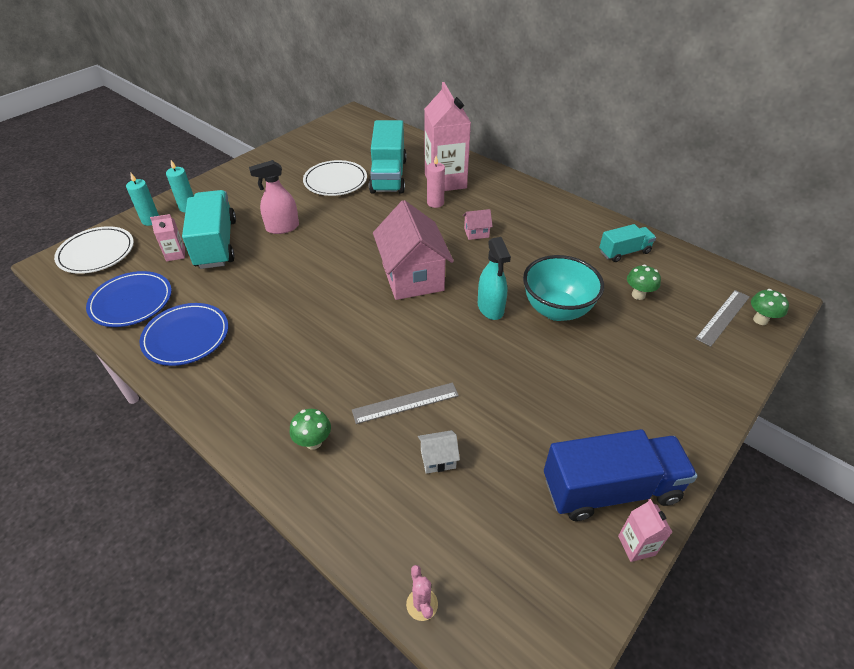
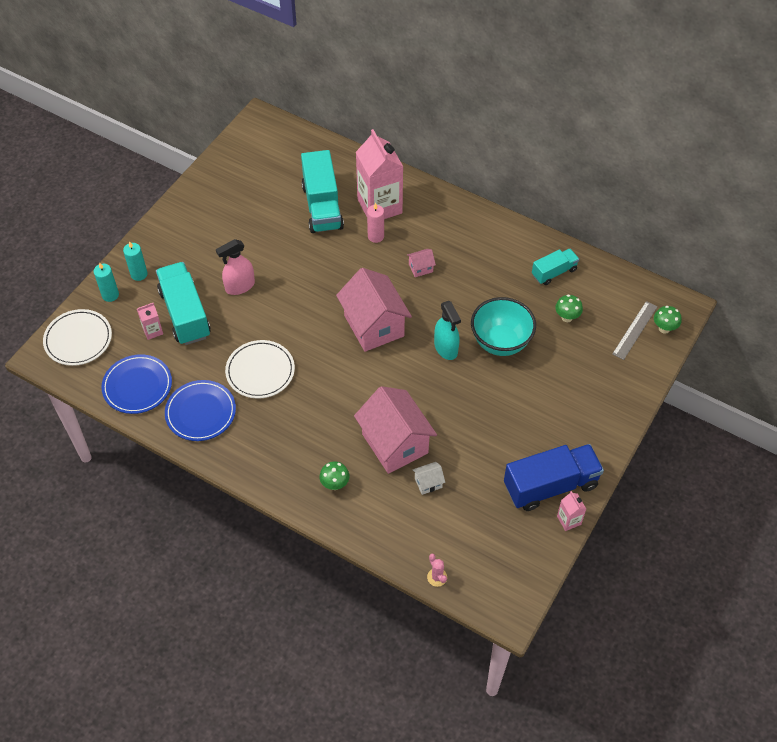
camera: 10 degrees left, 10 degrees up
white plate [303,160,367,196] -> white plate moved to [225,340,295,399]
grey ruler [352,383,459,424] -> pink house [354,386,437,474]

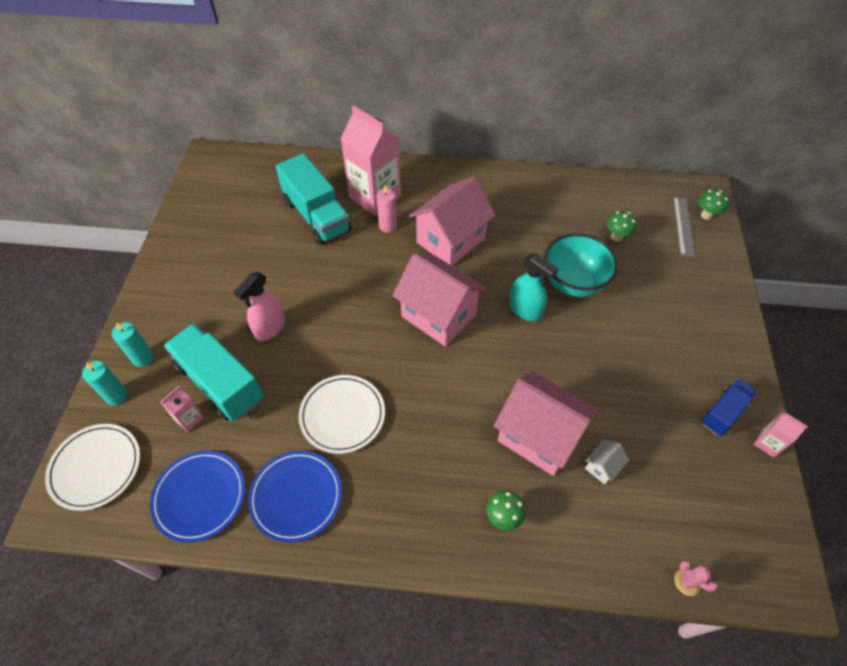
camera: 25 degrees left, 0 degrees up
pink house [407,249,436,277] -> pink house [409,176,496,266], size x2.42
blue truck [504,444,604,511] -> blue truck [702,378,757,436], size x0.56
turquoise truck [532,249,579,285] -> none

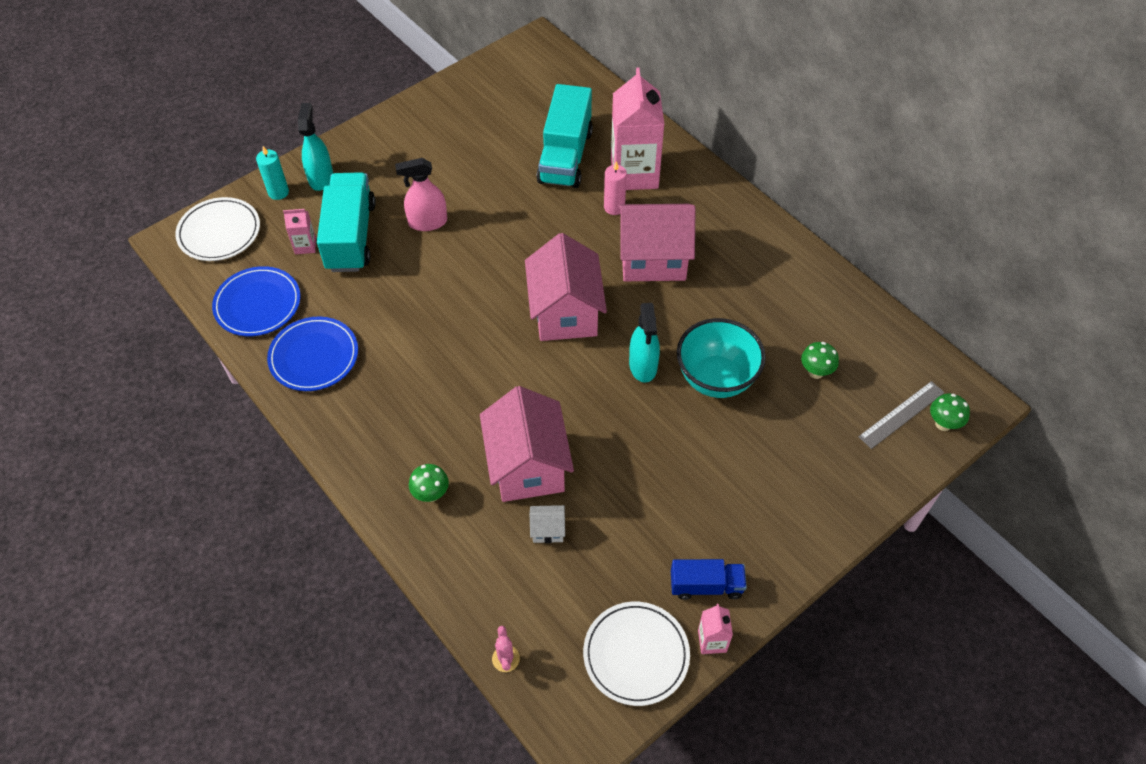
camera: 45 degrees right, 0 degrees up
turquoise candle [112,322,154,367] -> turquoise spray bottle [298,103,333,191]
white plate [299,375,385,454] -> white plate moved to [583,602,690,706]

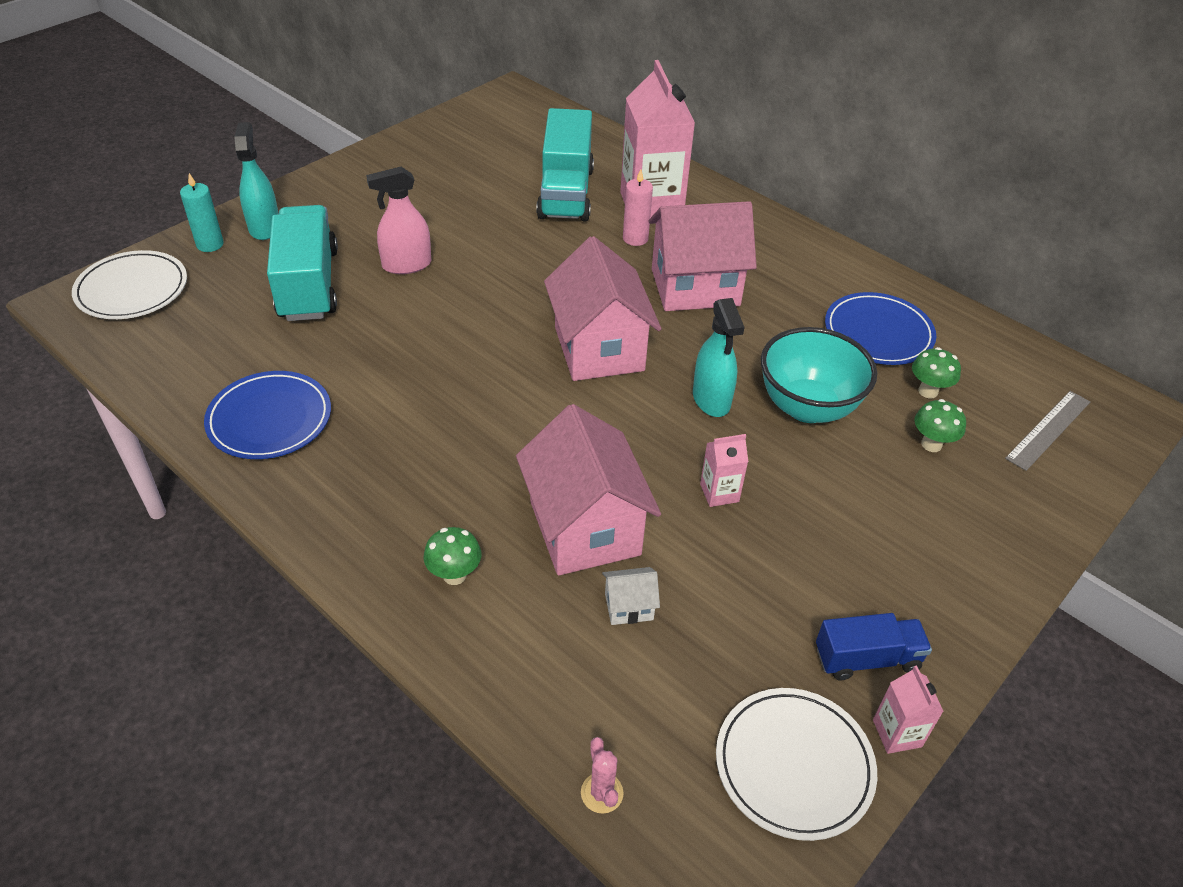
camera: 10 degrees left, 10 degrees down
blue plate [212,266,301,336] -> blue plate moved to [825,292,936,365]
pink carton [283,209,316,254] -> pink carton moved to [700,434,748,507]
green mushroom [930,394,970,431] -> green mushroom moved to [914,399,966,452]

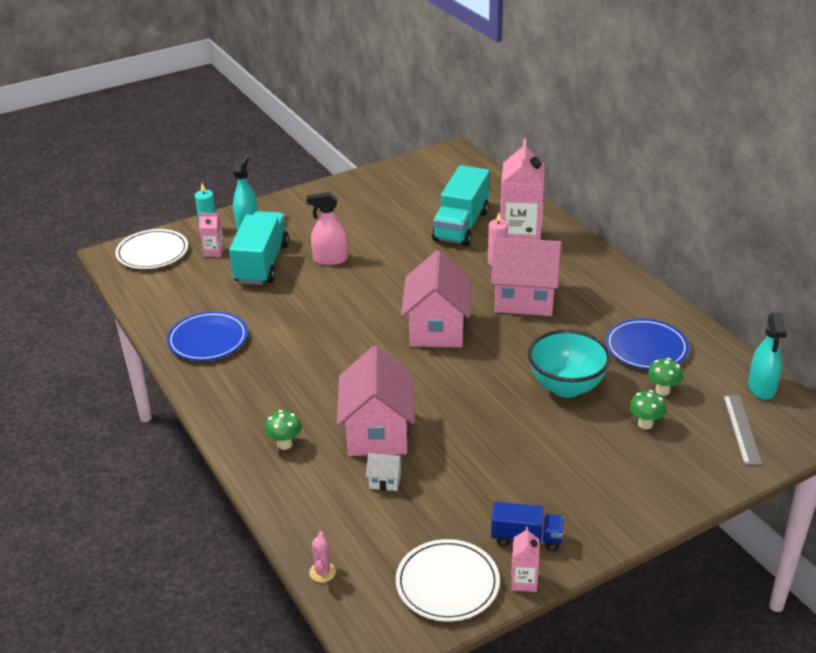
camera: 20 degrees right, 10 degrees down
turquoise spray bottle [693,298,744,417] -> turquoise spray bottle moved to [748,313,787,400]
pink carton [700,434,748,507] -> pink carton moved to [199,213,224,257]
grey ruler [1005,391,1090,471] -> grey ruler turned 60 degrees counterclockwise [723,395,762,465]

